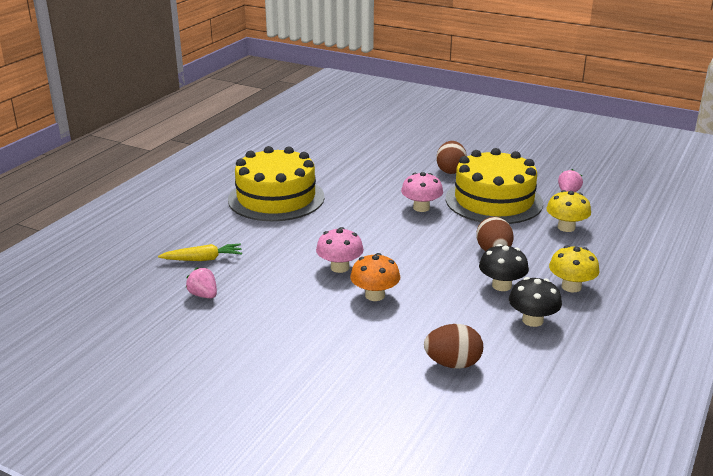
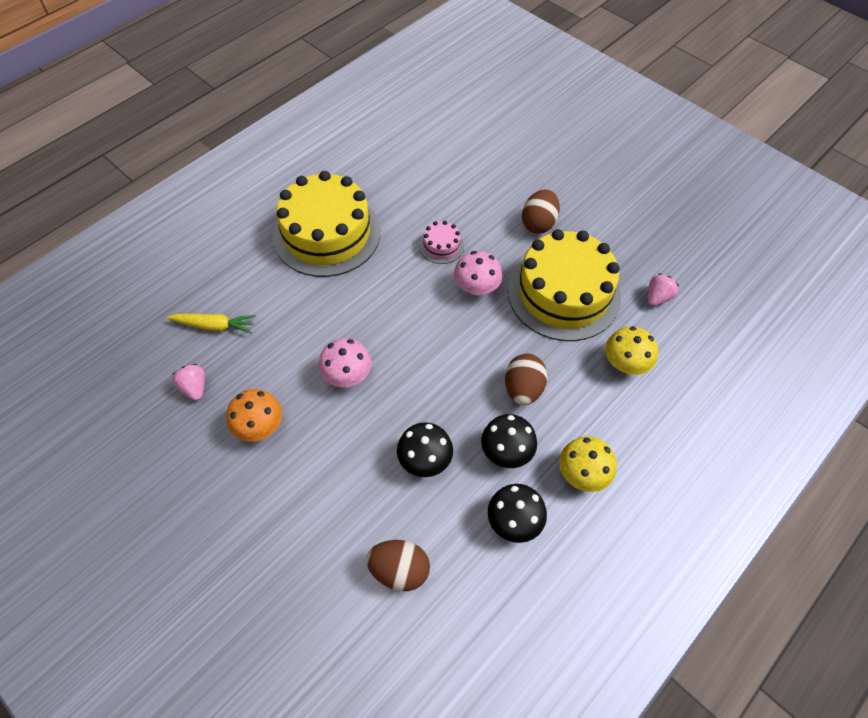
camera: 15 degrees right, 30 degrees up
orange mushroom [350,253,400,301] -> orange mushroom moved to [226,389,282,442]
none -> black mushroom [397,422,453,477]
none -> pink cake [419,221,464,264]

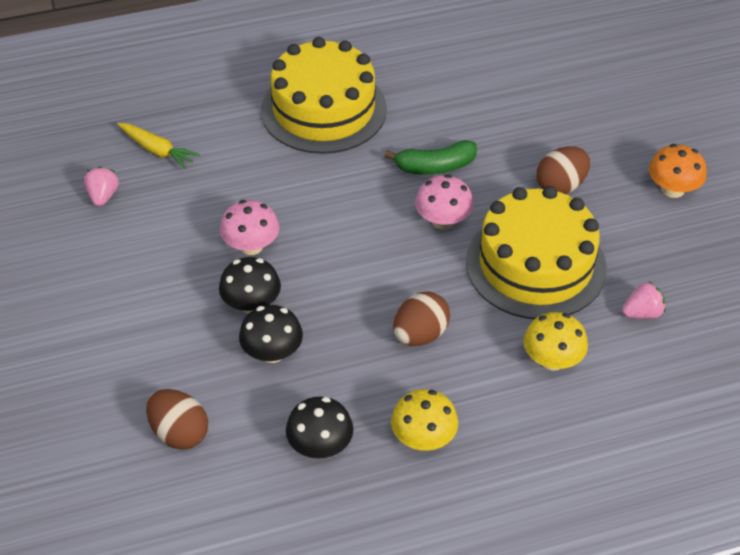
camera: 30 degrees right, 10 degrees down
orange mushroom [226,389,282,442] -> orange mushroom moved to [649,144,707,198]
pink cake [419,221,464,264] -> green banana [385,140,477,175]
black mushroom [481,414,537,468] -> black mushroom moved to [219,257,281,314]

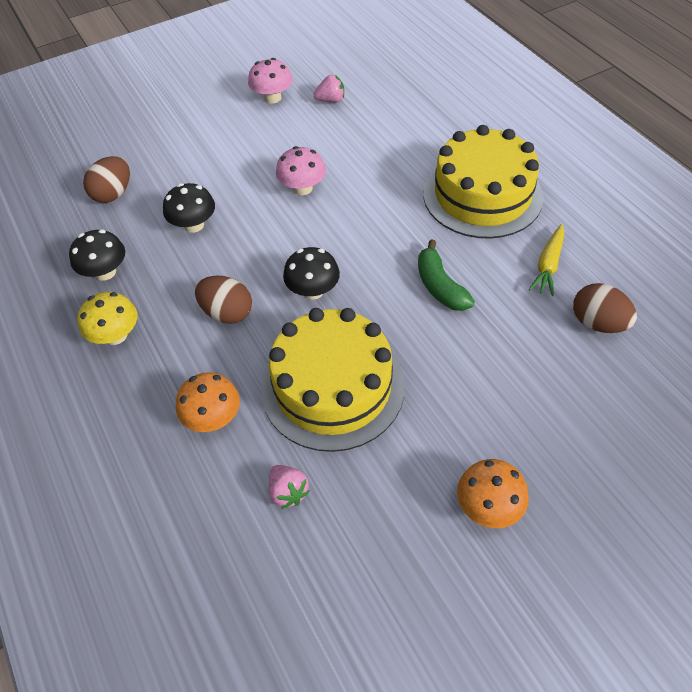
camera: 80 degrees right, 5 degrees up
yellow carrot [117,123,200,169] -> yellow carrot moved to [529,224,564,296]
black mushroom [219,257,281,314] -> black mushroom moved to [283,247,340,299]
pink mushroom [415,174,474,230] -> pink mushroom moved to [248,58,293,103]
yellow mushroom [524,312,588,371] -> orange mushroom [176,372,240,432]
brown egg [536,146,590,194] -> brown egg moved to [573,283,637,333]

